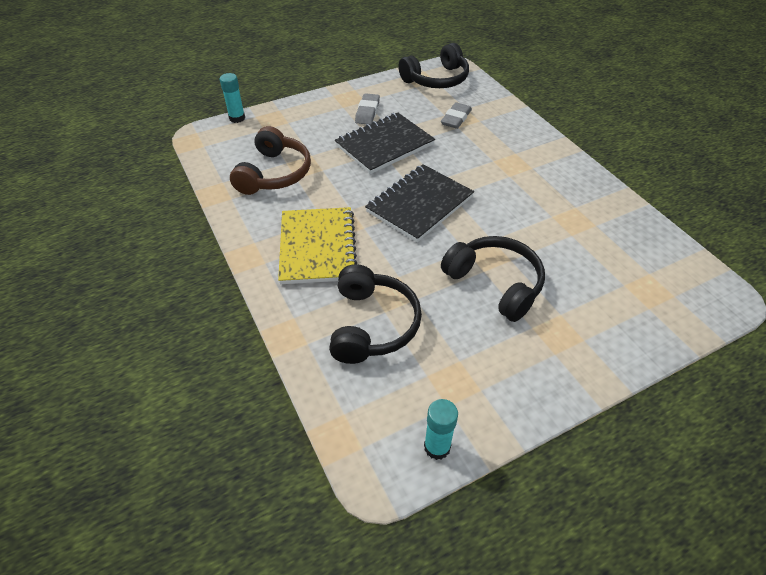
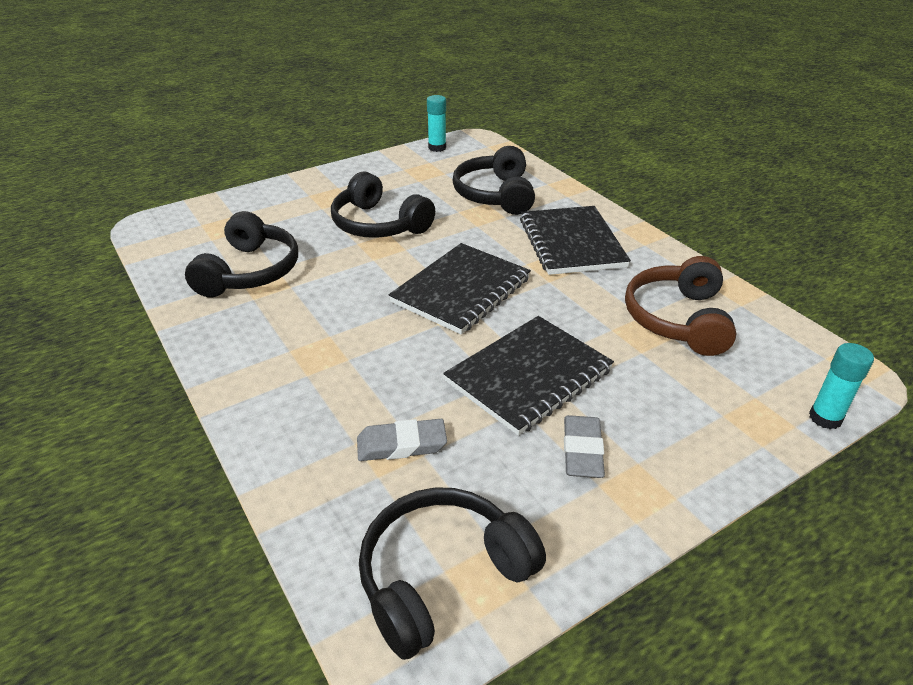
camera: 175 degrees right, 10 degrees down
yellow notebook [278,207,357,284] -> black notebook [520,206,631,275]
grey eraser [441,102,472,129] -> grey eraser turned 60 degrees clockwise [357,419,447,461]
none -> black headphones [185,211,298,297]

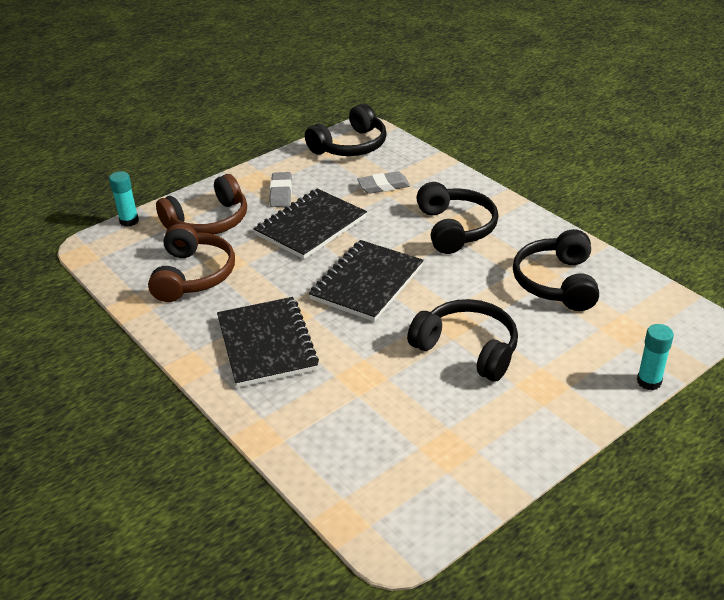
camera: 175 degrees right, 0 degrees up
turquoise glue stick [427,95,446,152] -> turquoise glue stick moved to [637,324,674,390]
black headphones [452,146,535,215] -> black headphones moved to [416,182,499,254]
none -> brown headphones [156,174,247,235]

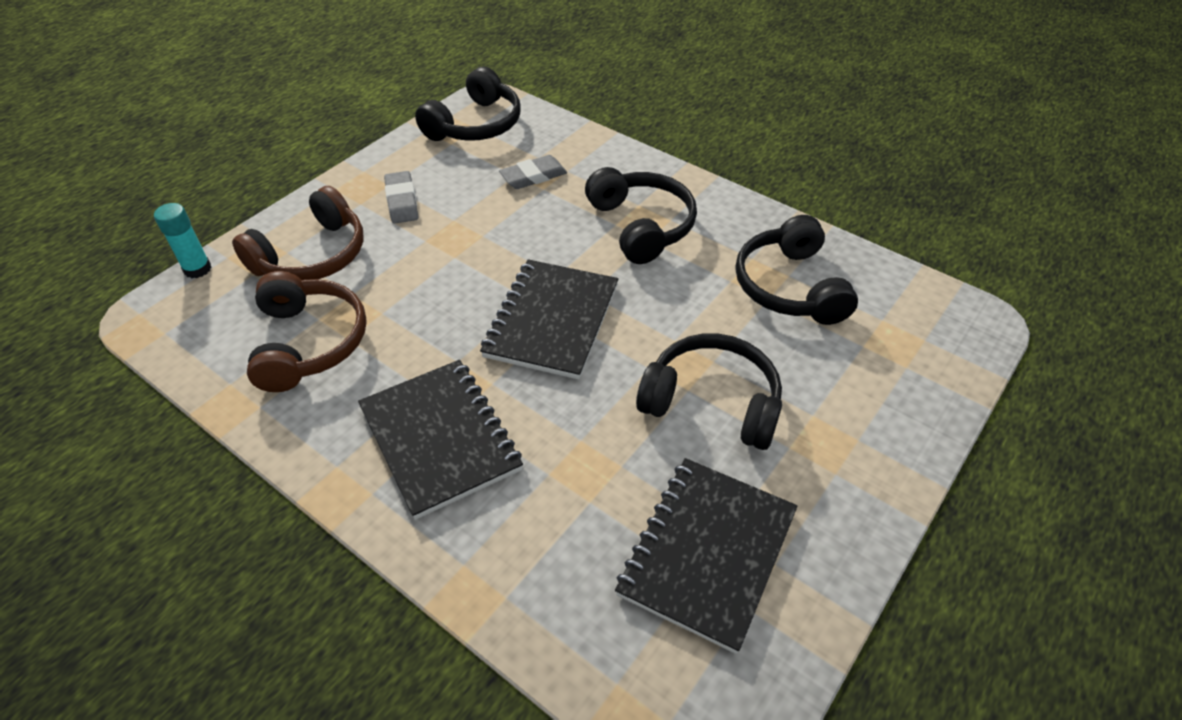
camera: 15 degrees left, 10 degrees up
black notebook [253,188,367,259] -> black notebook moved to [615,458,798,654]
turquoise glue stick [637,324,674,390] -> none

